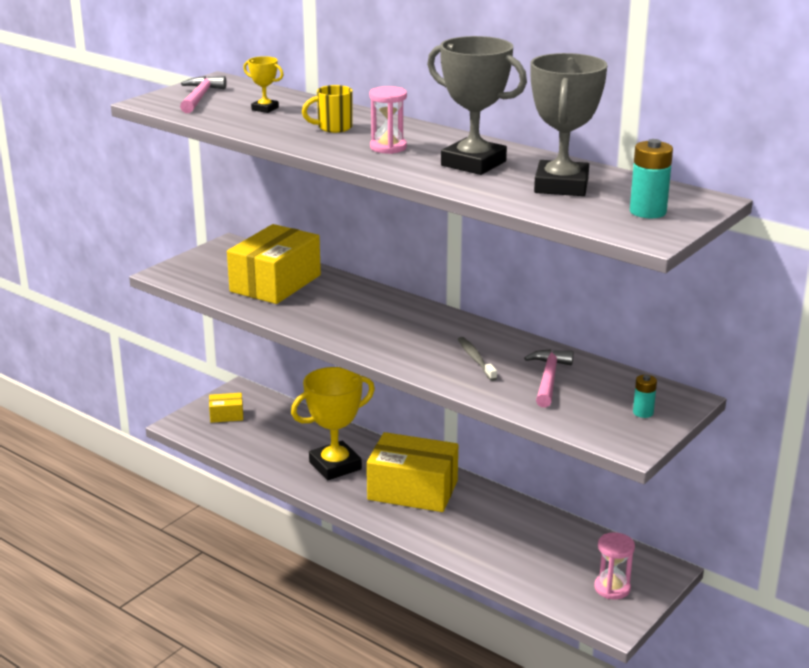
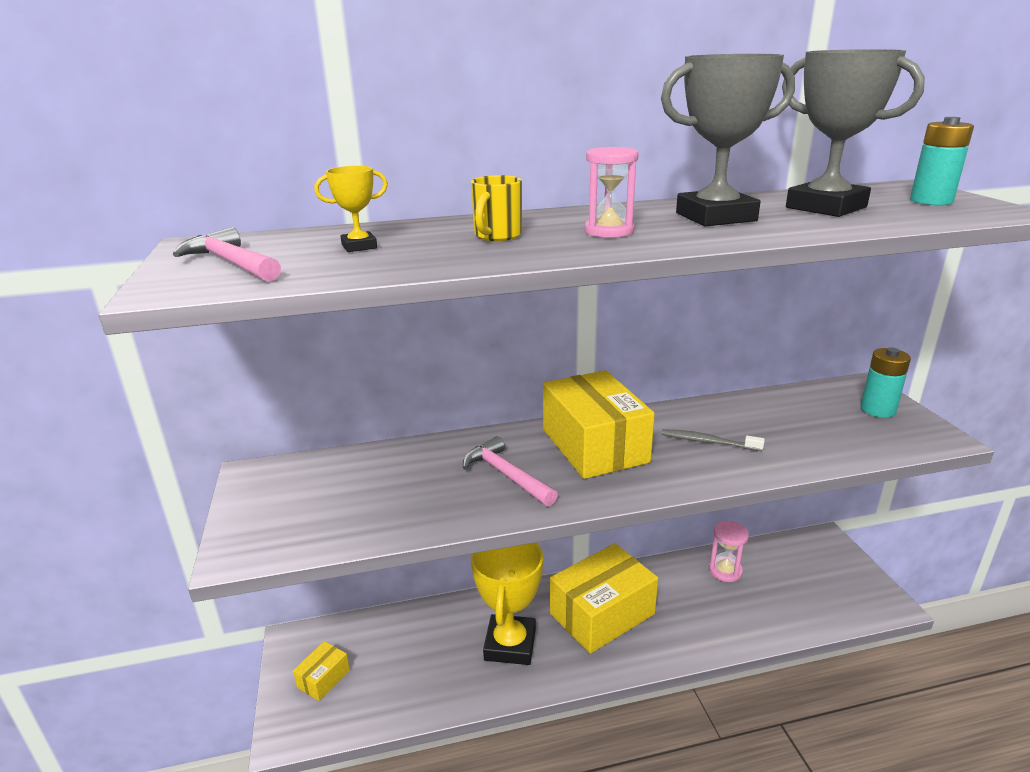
camera: 50 degrees left, 0 degrees up
yellow box [227,224,321,304] -> yellow box moved to [543,370,655,479]
pink hammer [524,349,573,408] -> pink hammer moved to [463,436,558,506]
pink hourglass [594,532,635,599] -> pink hourglass moved to [709,521,749,582]
turquoise battery [633,375,657,418] -> turquoise battery [860,347,911,418], size x1.65

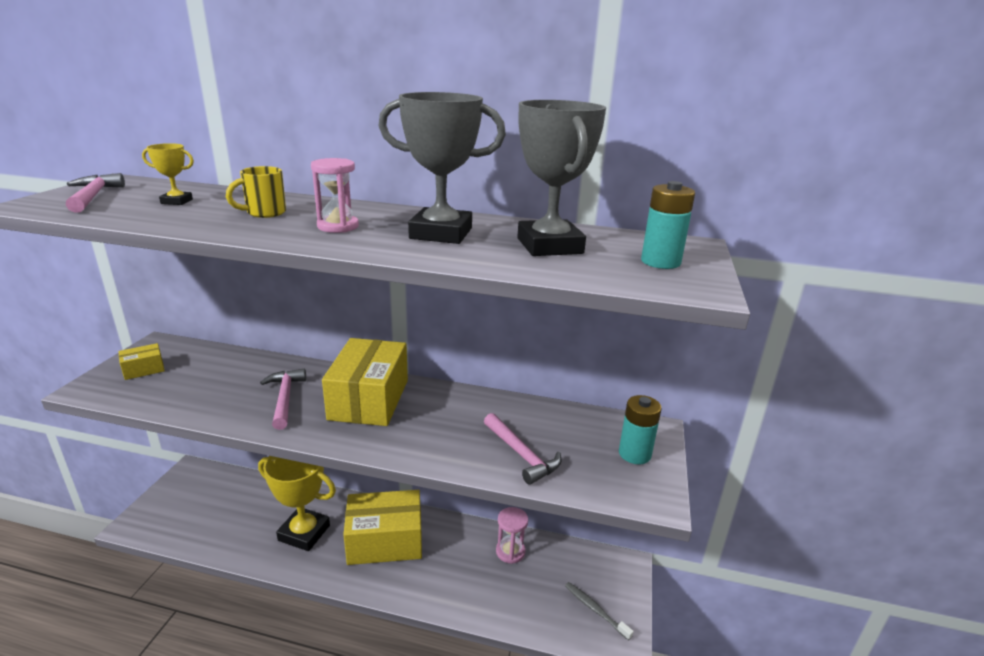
camera: 25 degrees right, 0 degrees up
yellow box [293,641,350,701] -> yellow box moved to [118,343,165,380]
yellow trophy [471,543,543,665] -> yellow trophy turned 75 degrees clockwise [258,456,336,551]
grey toothbrush [662,429,765,451] -> grey toothbrush moved to [565,582,634,640]
none -> pink hammer [484,413,561,485]

